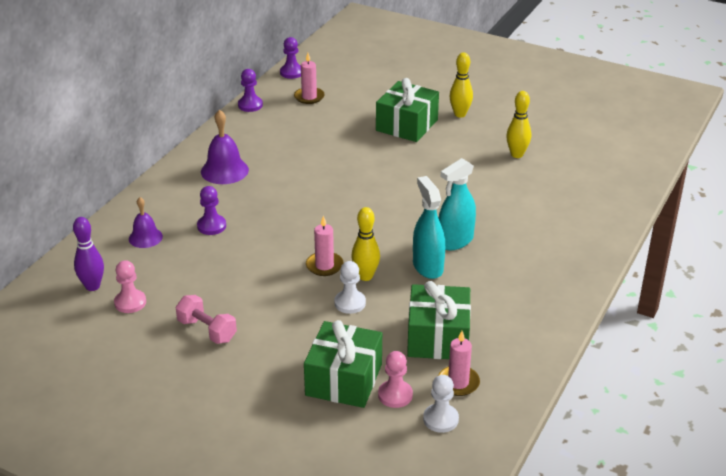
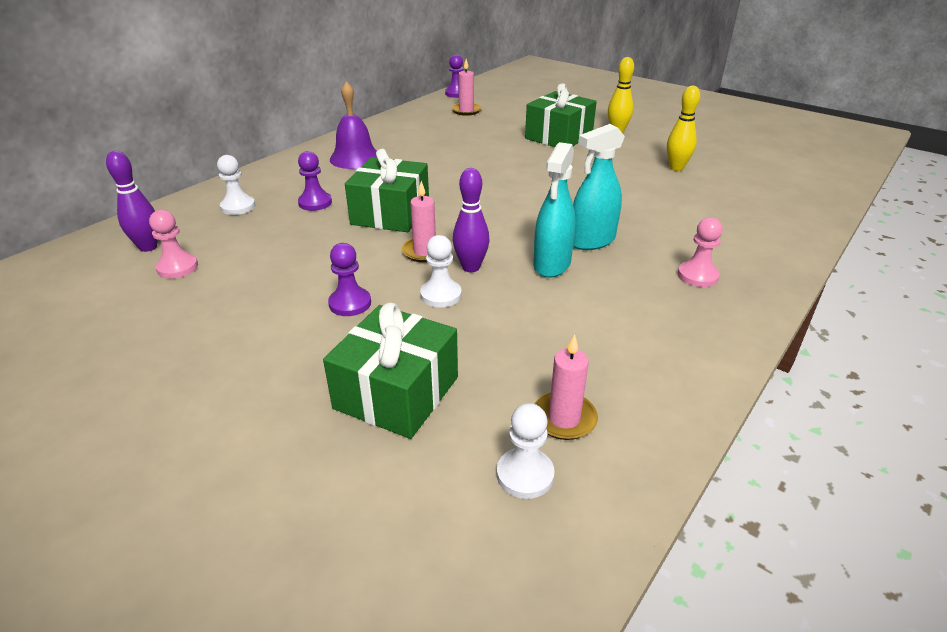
camera: 10 degrees right, 0 degrees up
purple bell [129,197,163,248] -> white pawn [217,155,255,215]
pink dumbbell [176,295,237,344] -> none
purple pawn [238,69,263,112] -> purple pawn moved to [328,243,371,316]
yellow bowling pin [351,207,380,281] -> purple bowling pin [453,168,489,272]
pink pawn [378,351,413,408] -> pink pawn moved to [678,217,723,287]
green gift [407,281,471,359] -> green gift moved to [345,149,429,232]
turquoise spray bottle [413,176,445,279] -> turquoise spray bottle turned 150 degrees counterclockwise [533,142,576,278]

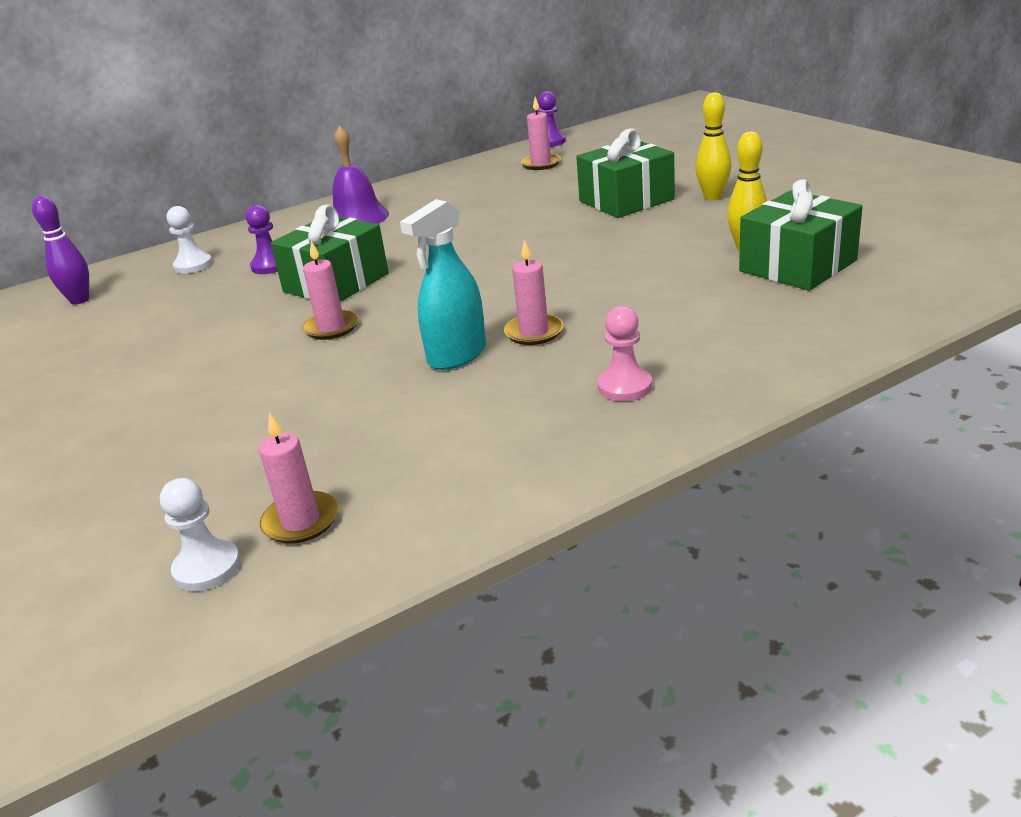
camera: 25 degrees right, 5 degrees down
pink pawn [149,210,198,279] -> none
green gift [323,303,458,439] -> green gift moved to [739,179,863,291]
purple pawn [328,243,371,316] -> none
white pawn [420,235,462,308] -> none
purple bowling pin [453,168,489,272] -> none
turquoise spray bottle [573,124,625,250] -> pink candle [504,240,564,345]

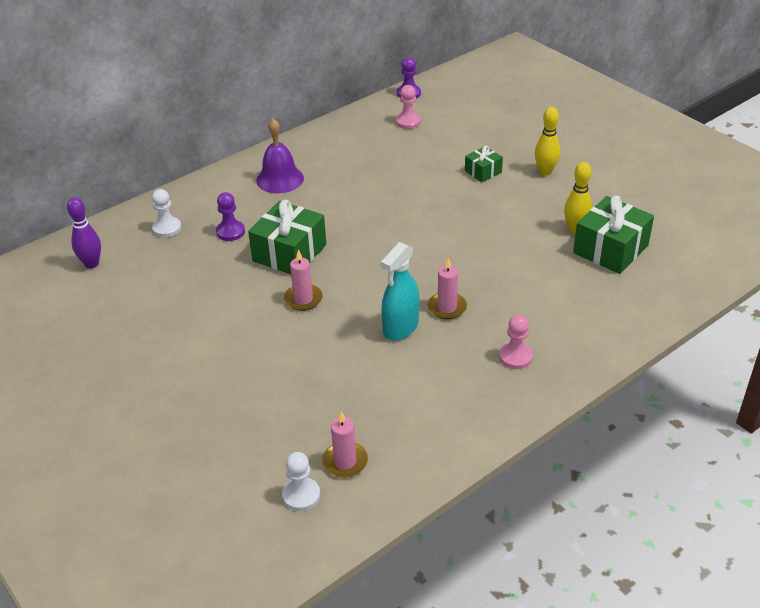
camera: 10 degrees left, 10 degrees up
pink candle [521,97,561,170] -> pink pawn [396,85,421,129]
green gift [576,129,675,218] -> green gift [465,146,503,182], size x0.53

